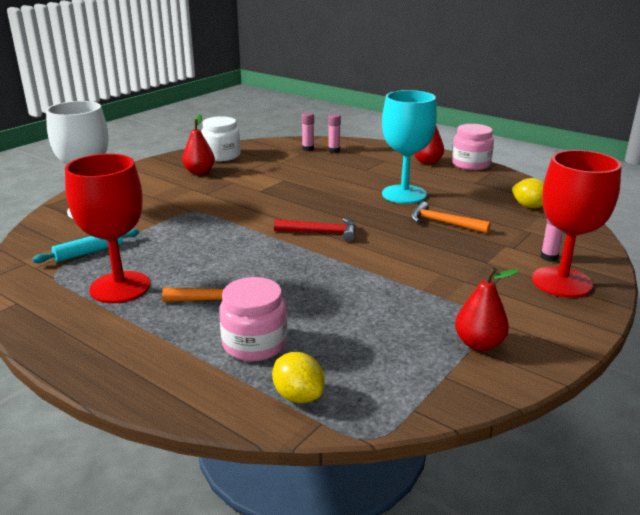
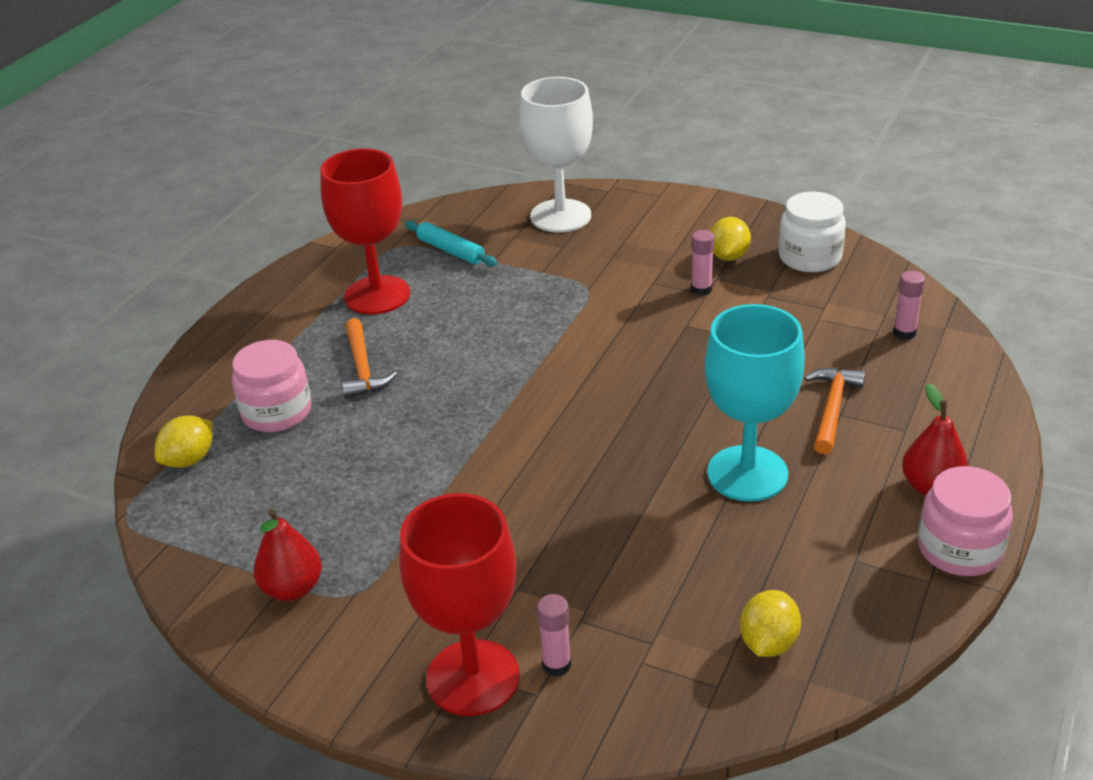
camera: 80 degrees right, 10 degrees up
red pear [182,114,215,175] -> yellow lemon [710,217,751,261]
red hammer [274,218,356,242] -> none
pink glue stick [328,114,341,153] -> pink glue stick moved to [691,230,714,296]
orange hammer [410,201,491,234] -> orange hammer moved to [804,368,866,455]

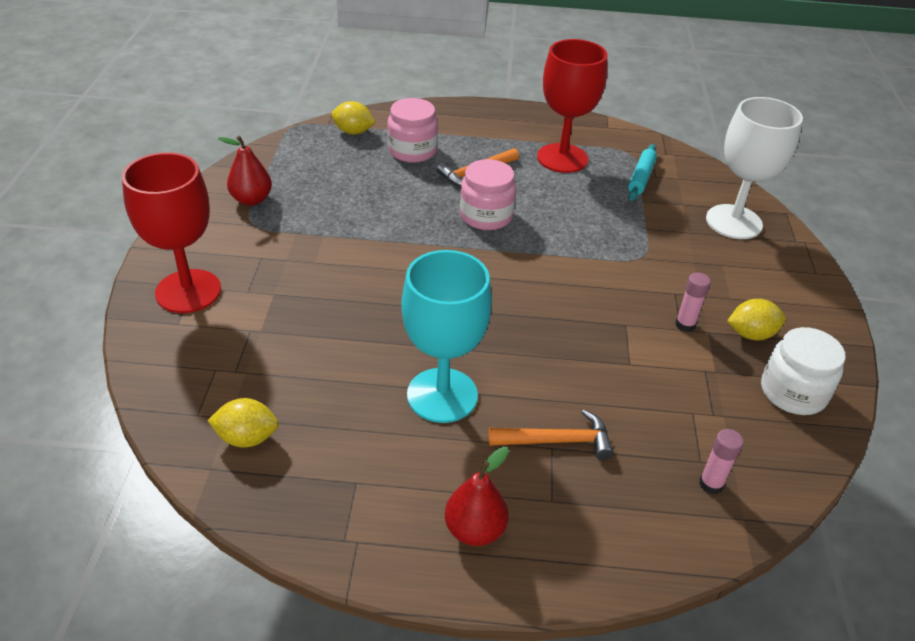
camera: 65 degrees right, 5 degrees up
pink glue stick [537,594,571,677] -> none
pink jar [918,466,1013,576] -> pink jar moved to [460,159,516,230]

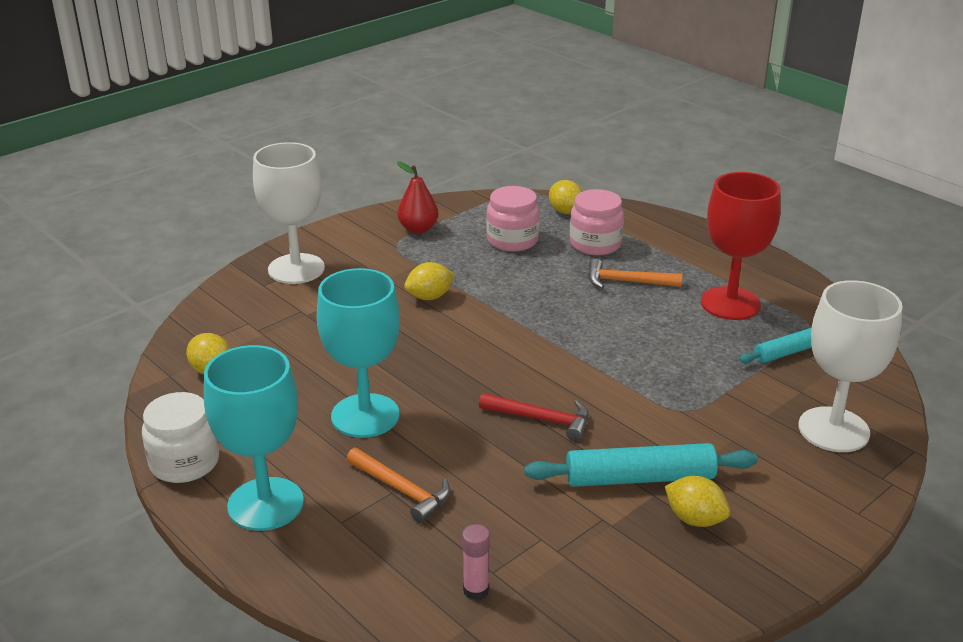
camera: 45 degrees right, 10 degrees down
red goblet [122,152,221,313] -> white goblet [253,142,325,284]
red pear [445,447,509,546] -> turquoise goblet [204,345,304,531]
pink jar [460,159,516,230] -> pink jar moved to [486,186,540,252]
pink glue stick [675,272,711,332] -> turquoise rolling pin [524,443,758,487]
white jar [761,327,846,415] -> white jar moved to [142,392,219,483]
none -> yellow lemon [404,262,455,300]
none -> red hammer [479,393,589,441]

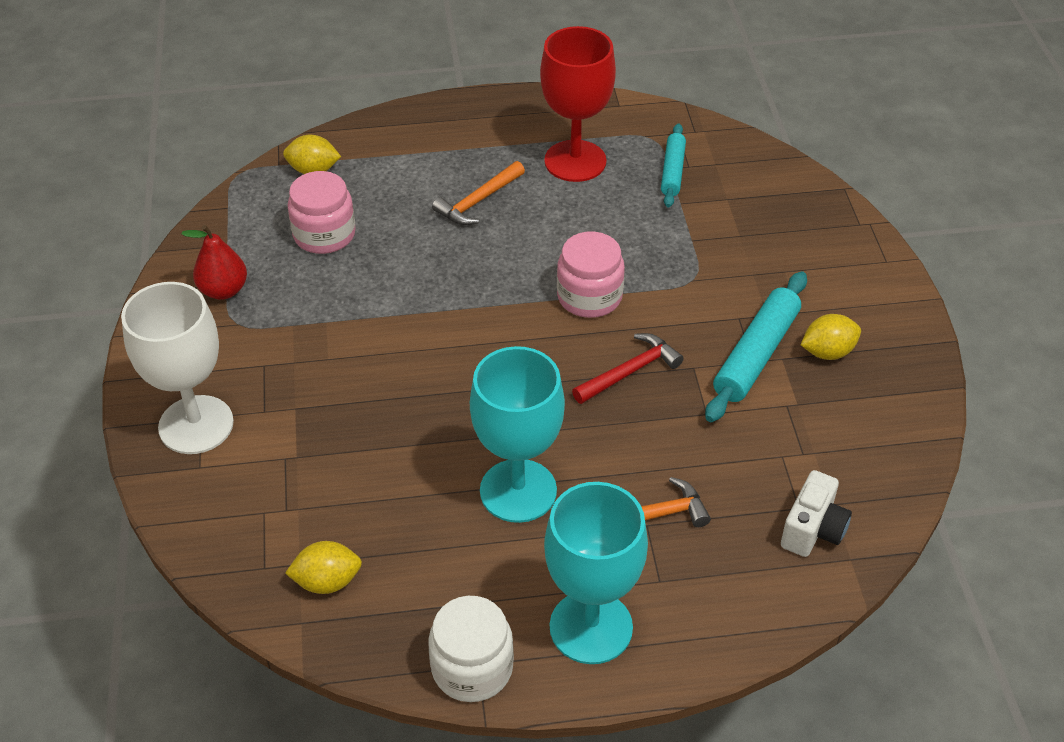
camera: 55 degrees left, 15 degrees up
yellow lemon [404,262,455,300] -> none
pink glue stick [462,524,490,600] -> white camera [781,470,852,557]
pink jar [570,189,624,255] -> pink jar moved to [557,232,625,318]
white goblet [798,280,903,452] -> none

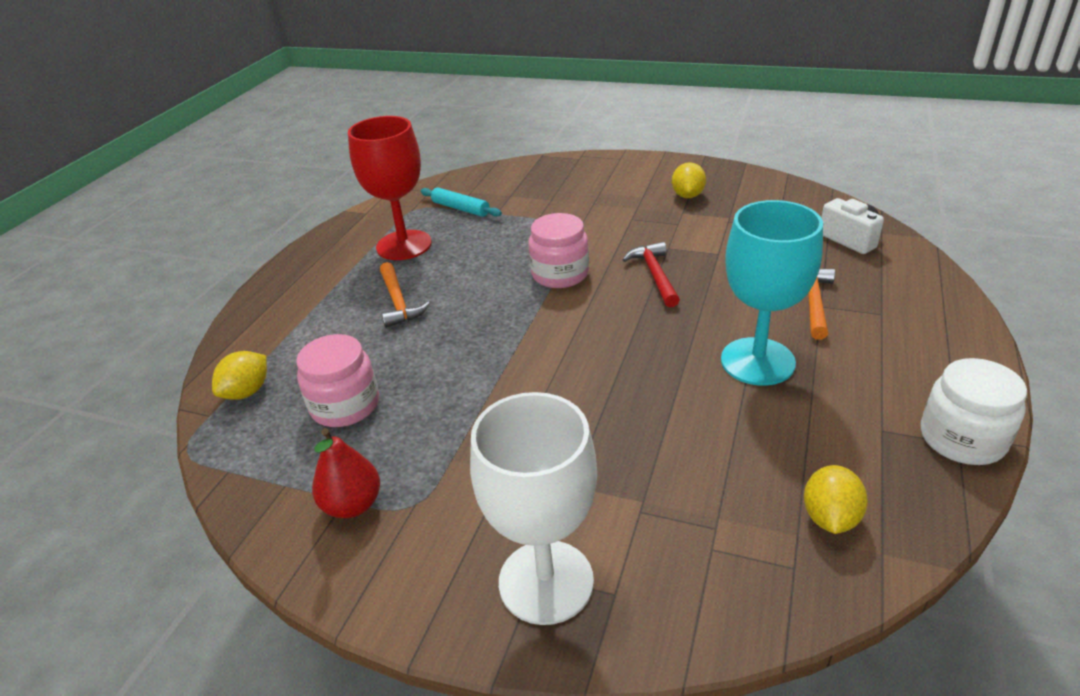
camera: 60 degrees left, 10 degrees down
turquoise goblet [544,482,648,664] -> none
turquoise rolling pin [705,271,807,422] -> none

